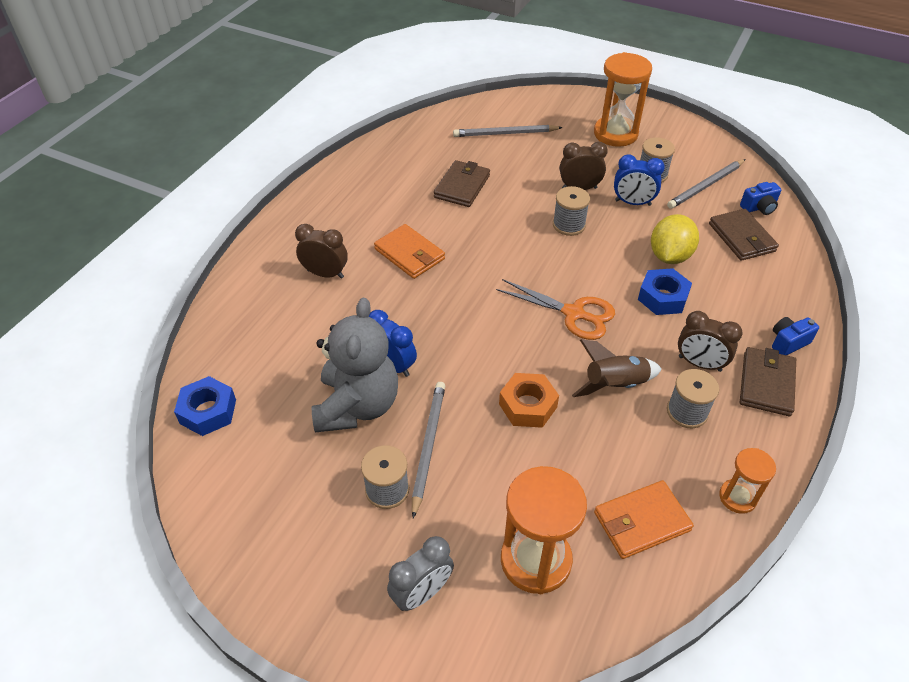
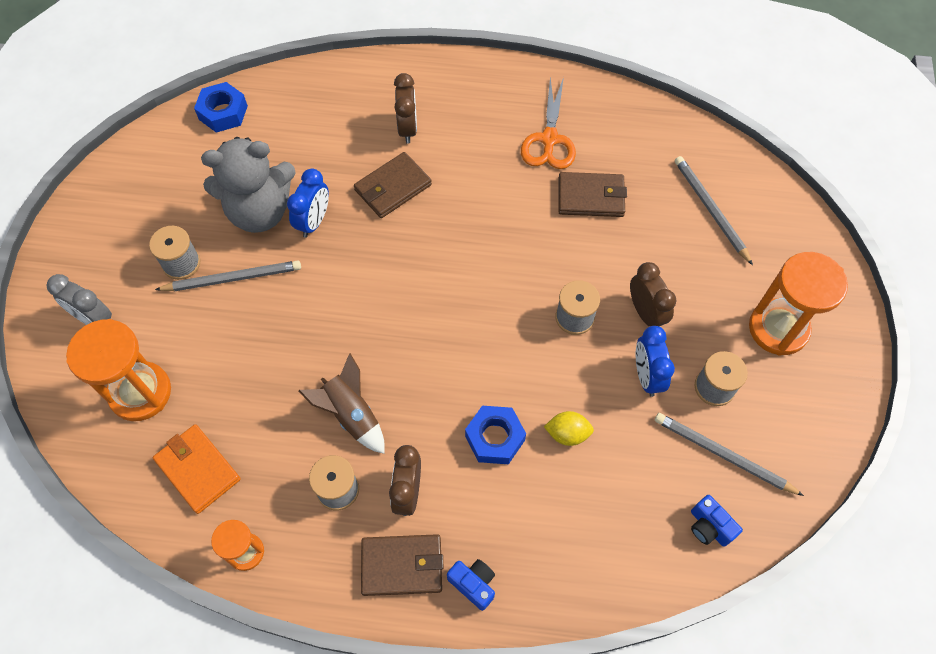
camera: 70 degrees right, 15 degrees up
orange wallet [374,224,445,279] -> none
orange scissors [496,279,615,340] -> orange scissors moved to [521,77,576,169]
orange nut [499,373,559,428] -> none
yellow lemon [651,214,699,264] -> yellow lemon [544,411,594,446], size x0.61
brown wallet [709,209,779,261] -> brown wallet moved to [354,152,432,218]

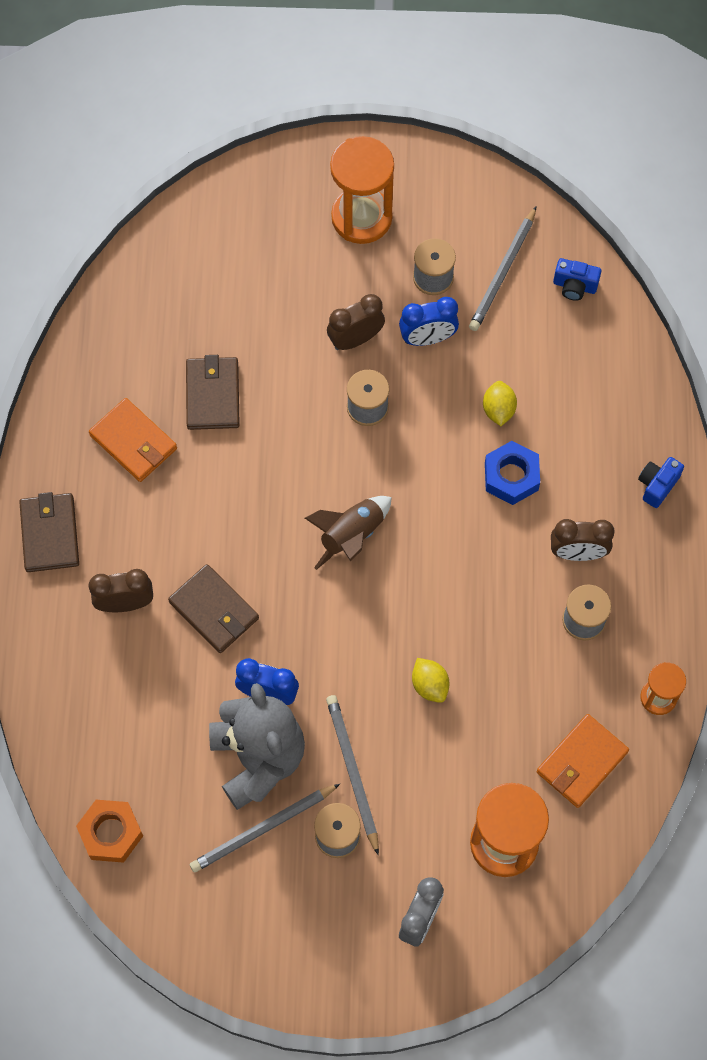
camera: 95 degrees left, 5 degrees up
blue nut [194,82,248,133] -> orange nut [76,800,143,863]
brown rocket [299,353,385,454] -> brown rocket moved to [305,496,392,570]
brown wallet [361,534,443,596] -> brown wallet moved to [19,492,79,572]
orange scissors [521,77,576,169] -> orange wallet [89,398,177,482]
grey pencil [675,156,753,265] -> grey pencil moved to [190,784,340,873]
blue camera [691,495,743,547] -> blue camera turned 60 degrees clockwise [553,258,602,301]
none -> yellow lemon [412,658,450,703]

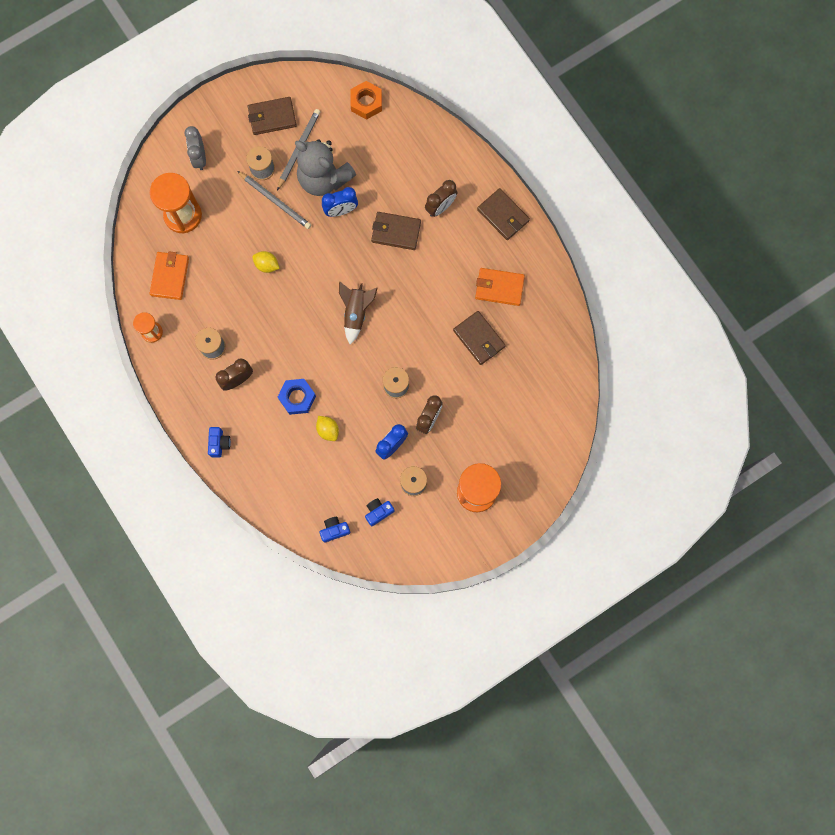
camera: 145 degrees right, 10 degrees up
grey pencil [469,206,537,331] -> blue camera [365,498,394,526]
none -> brown wallet [248,97,297,135]

